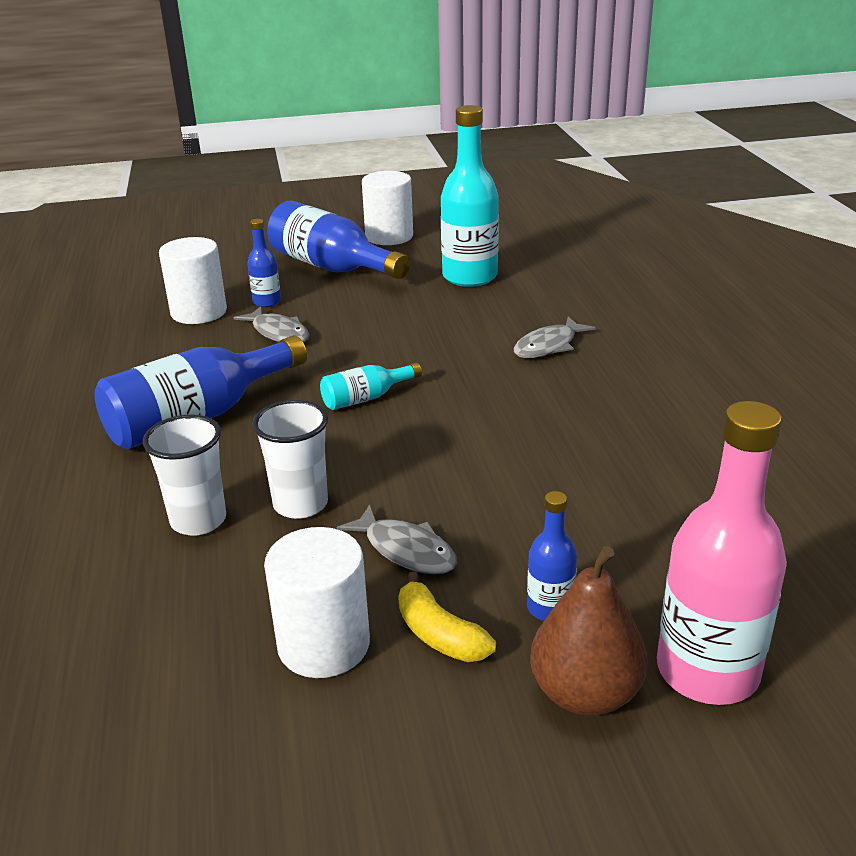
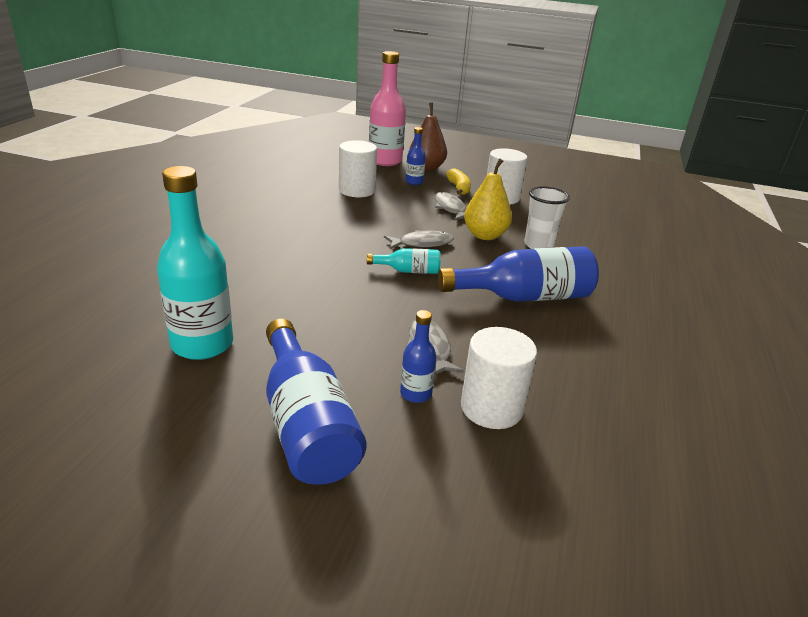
camera: 155 degrees left, 0 degrees up
white cup [252,400,328,519] -> yellow pear [464,158,512,240]
white cylinder [362,171,413,245] -> white cylinder moved to [339,140,377,197]
grey fish [514,317,596,358] -> grey fish moved to [384,230,454,249]

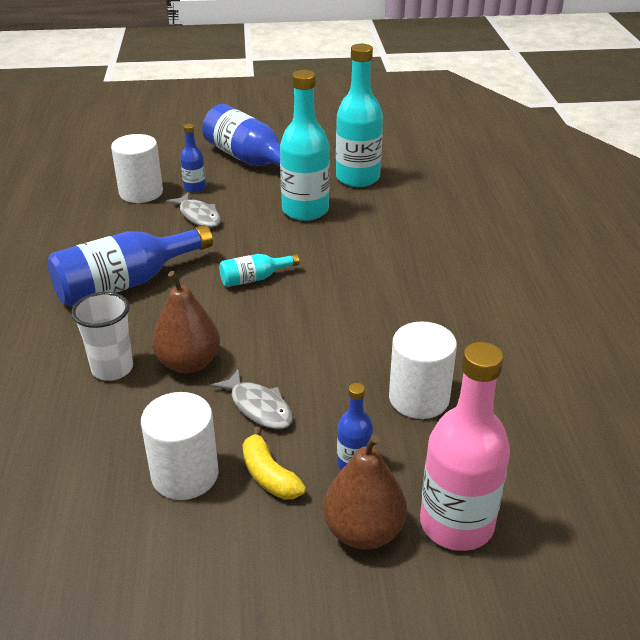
camera: 160 degrees right, 5 degrees up
grey fish [384,230,454,249] -> none
yellow pear [464,158,512,240] -> brown pear [152,271,220,373]
none -> turquoise bottle [280,70,330,221]

